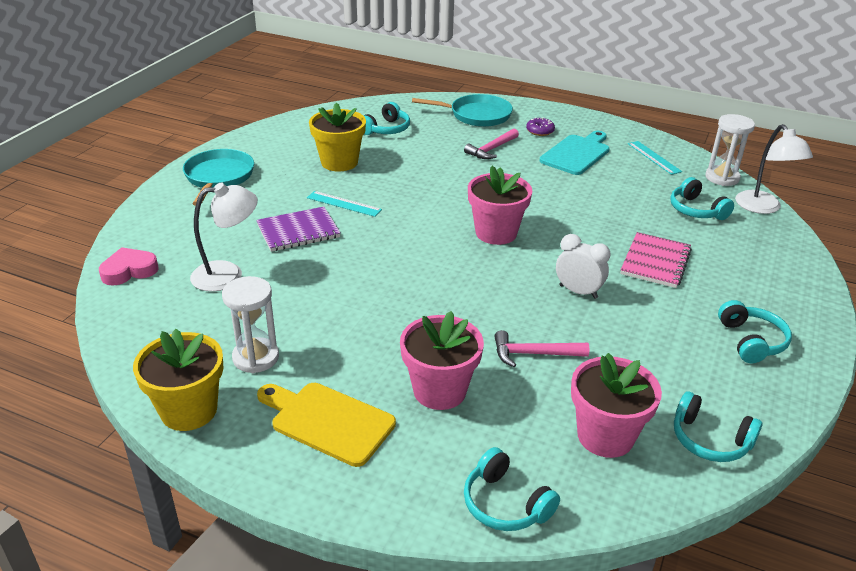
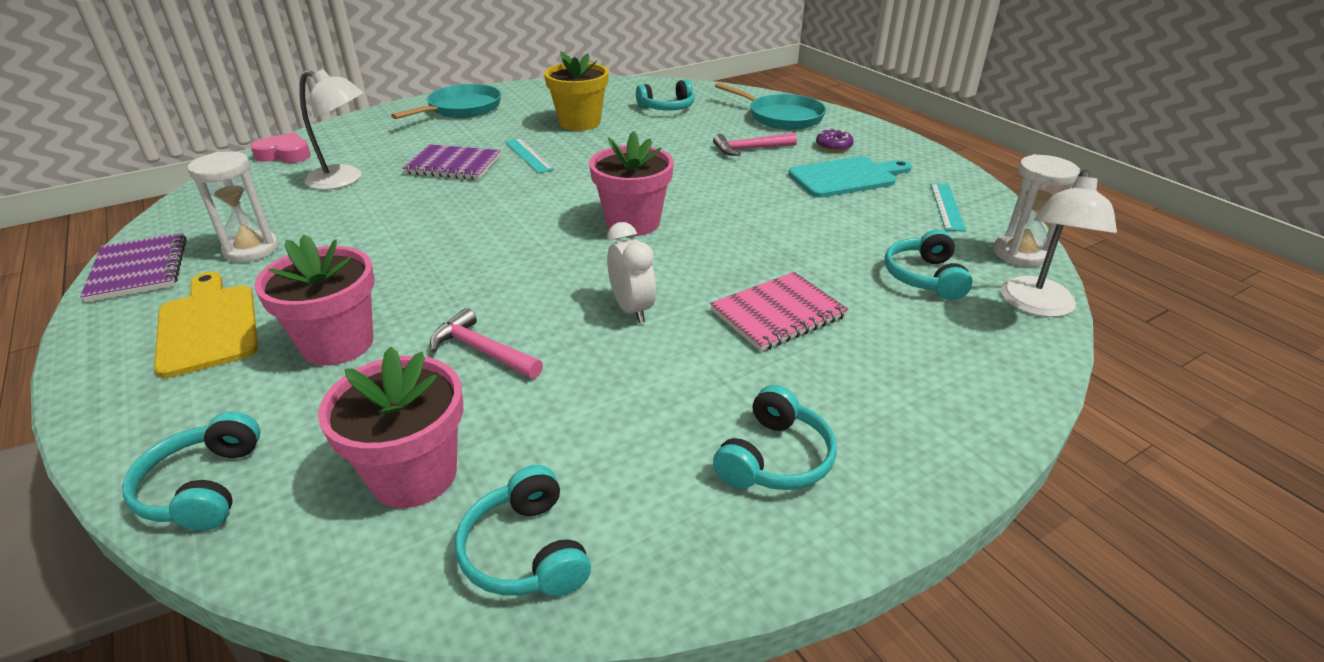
camera: 35 degrees right, 0 degrees up
yellow flower pot [133,329,224,431] -> purple notebook [80,232,187,302]

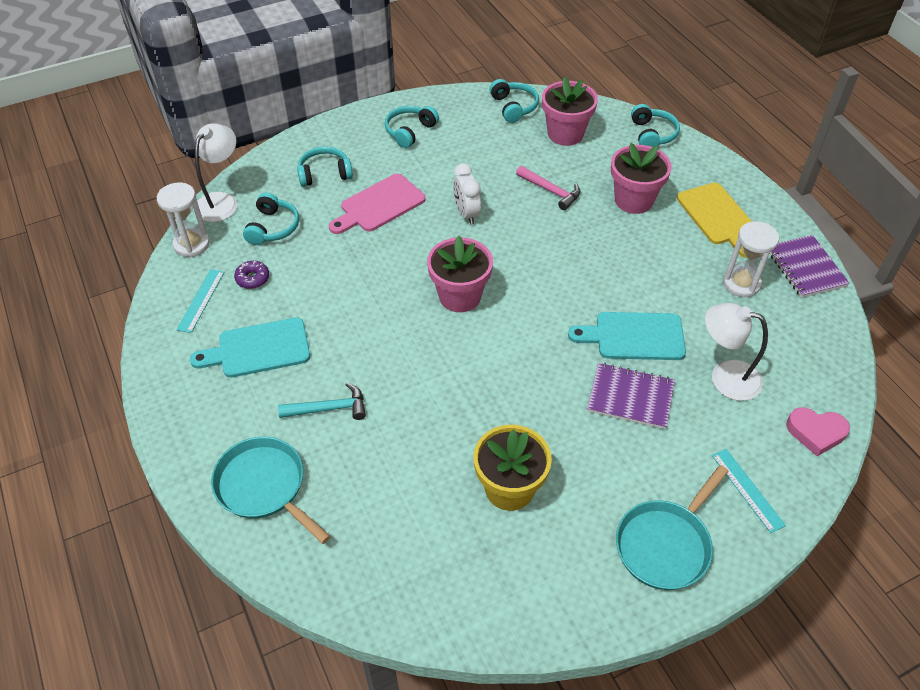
camera: 175 degrees left, 15 degrees up
turquoise ruler [505,138,554,173] -> turquoise ruler moved to [712,449,786,533]
turquoise headphones [636,79,695,111] -> turquoise headphones moved to [297,146,353,187]
pink notebook [710,272,849,351] -> pink cutting board [329,174,426,234]
pink hammer [713,133,797,156] -> turquoise hammer [278,383,366,420]
purple donut [816,128,854,152] -> purple donut moved to [234,261,269,289]
none -> turquoise cutting board [568,312,686,360]

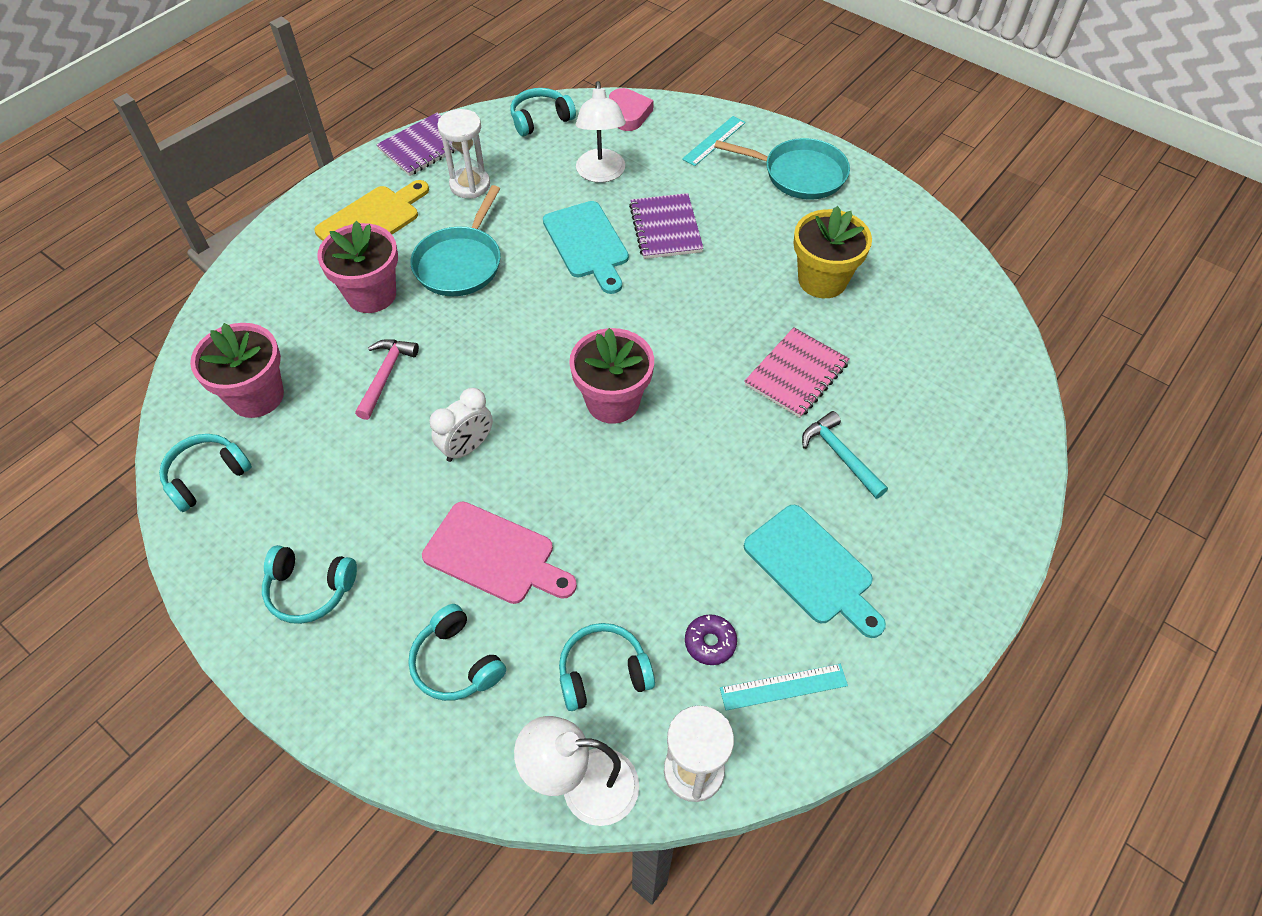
camera: 115 degrees left, 5 degrees up
turquoise pan [211,437,331,544] -> turquoise pan moved to [410,185,501,296]
turquoise headphones [631,104,680,147] -> turquoise headphones moved to [510,88,576,136]
none -> pink notebook [744,327,850,418]

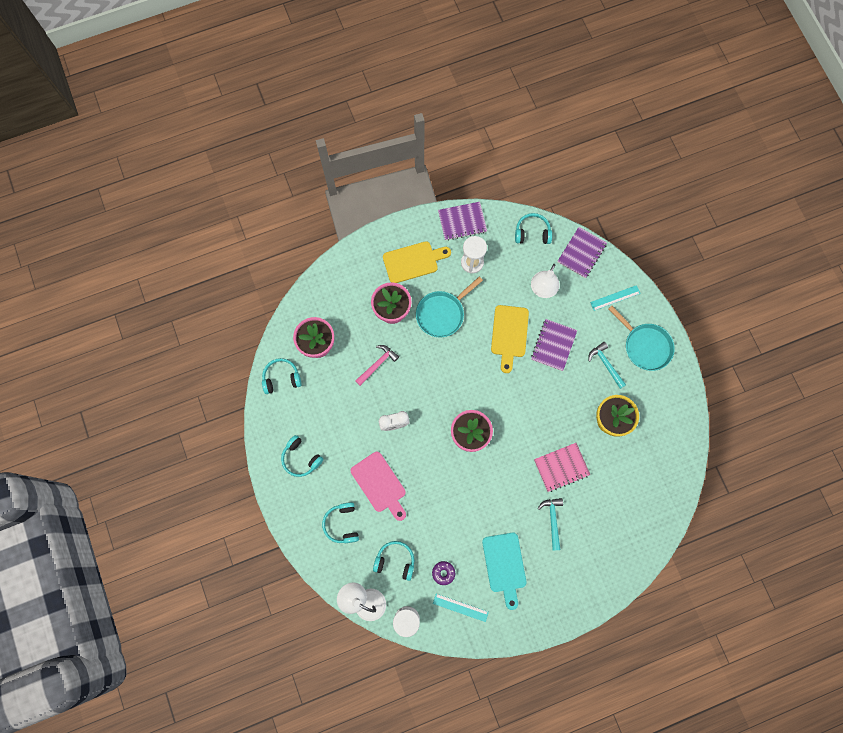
camera: 30 degrees right, 20 degrees up
turquoise cutting board [543,201,629,294] -> yellow cutting board [491,305,529,373]
pink heart [609,88,654,131] -> purple notebook [557,227,607,278]
none -> turquoise hammer [588,342,626,389]

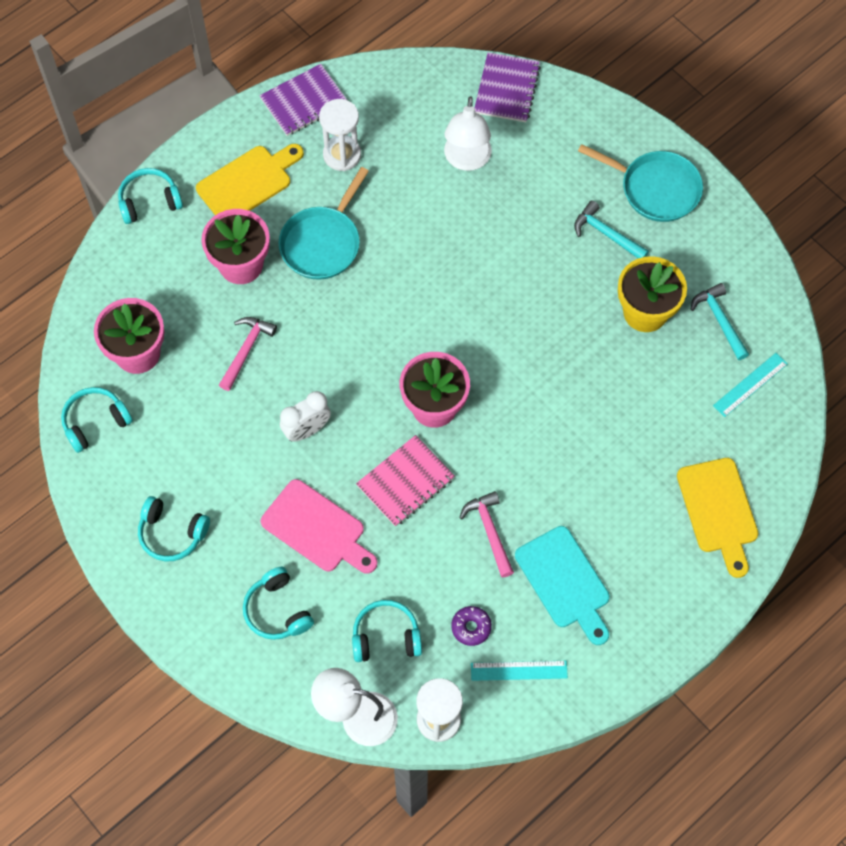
camera: 20 degrees left, 10 degrees down
yellow cutting board [491,305,529,373] -> yellow cutting board moved to [677,458,758,578]
turquoise headphones [515,213,552,244] -> turquoise headphones moved to [118,168,183,224]
purple notebook [531,319,577,371] -> none
pink notebook [534,443,590,492] -> pink notebook moved to [356,435,455,527]
turquoise hammer [538,498,563,551] -> turquoise hammer moved to [690,283,749,360]
turquoise ruler [590,285,641,311] -> turquoise ruler moved to [713,353,788,417]
none -> pink hammer [459,491,514,577]

